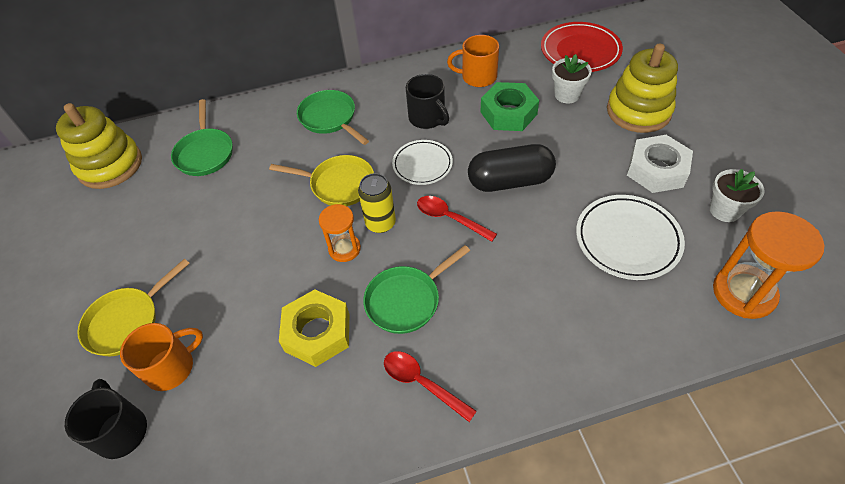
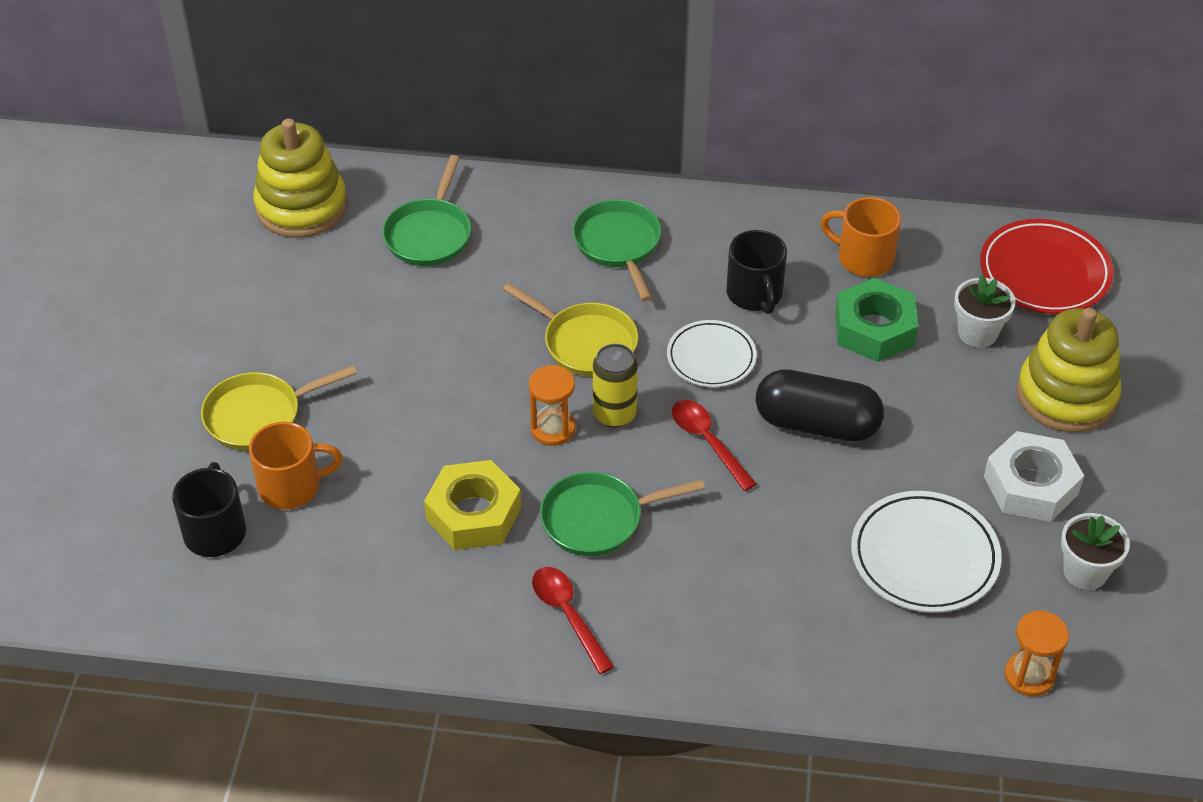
camera: 20 degrees right, 5 degrees down
orange hourglass [713,211,825,319] -> orange hourglass [1005,611,1069,697], size x0.60

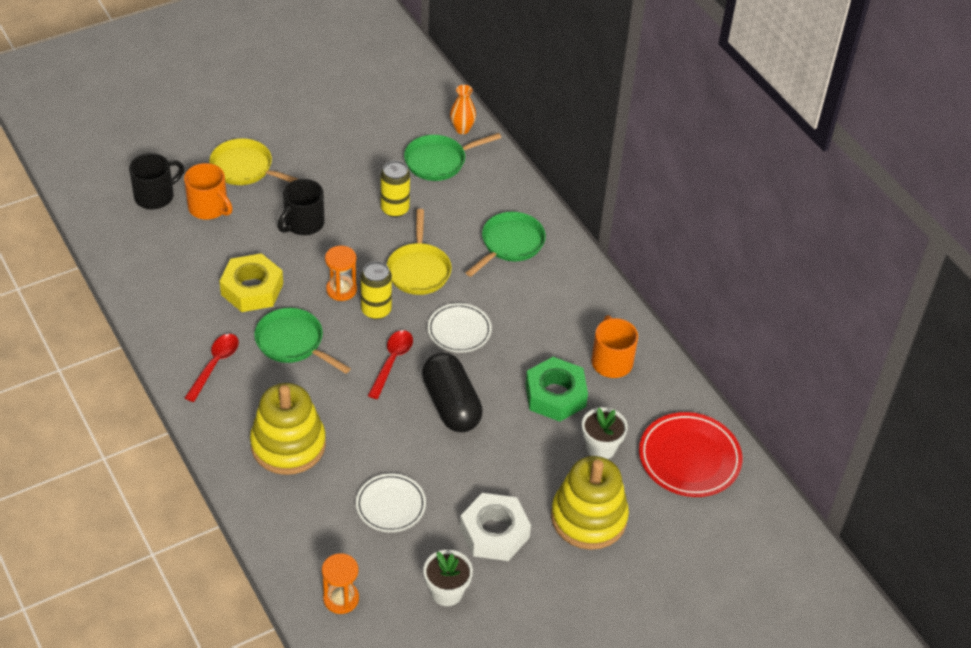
camera: 50 degrees right, 0 degrees up
yellow stacking toy [253,119,347,238] -> yellow stacking toy moved to [250,383,326,475]
black mug [726,230,787,314] -> black mug moved to [277,179,325,235]
white plate [851,491,1001,613] -> white plate [356,473,426,532], size x0.66
none -> yellow can [381,161,410,217]
none -> orange vase [450,85,476,134]

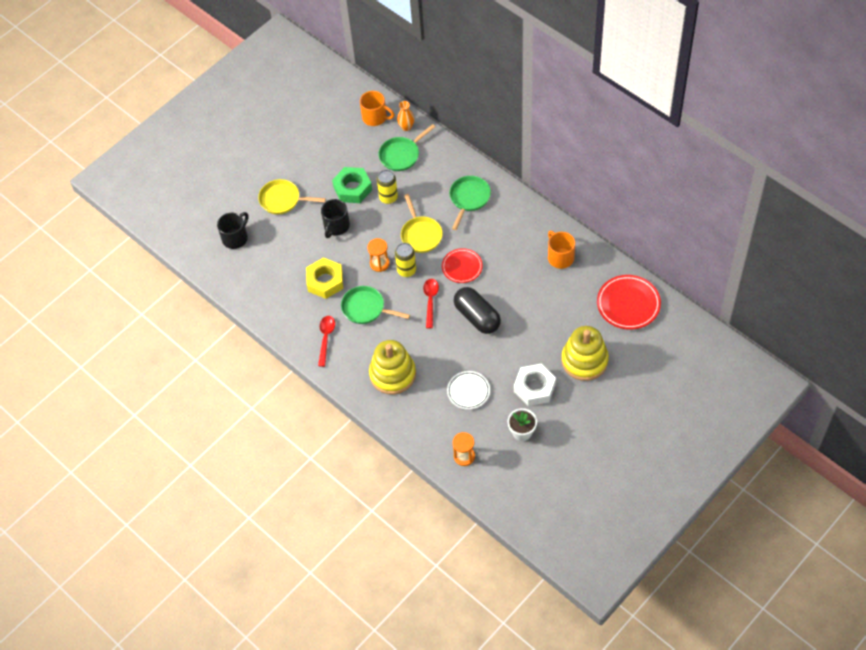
camera: 10 degrees left, 10 degrees up
orange mug [184,163,233,219] -> orange mug moved to [360,91,395,126]
white plate [428,303,492,353] -> red plate [442,248,483,283]
green nut [525,357,588,422] -> green nut moved to [332,167,372,203]
white flower pot [582,407,628,459] -> none

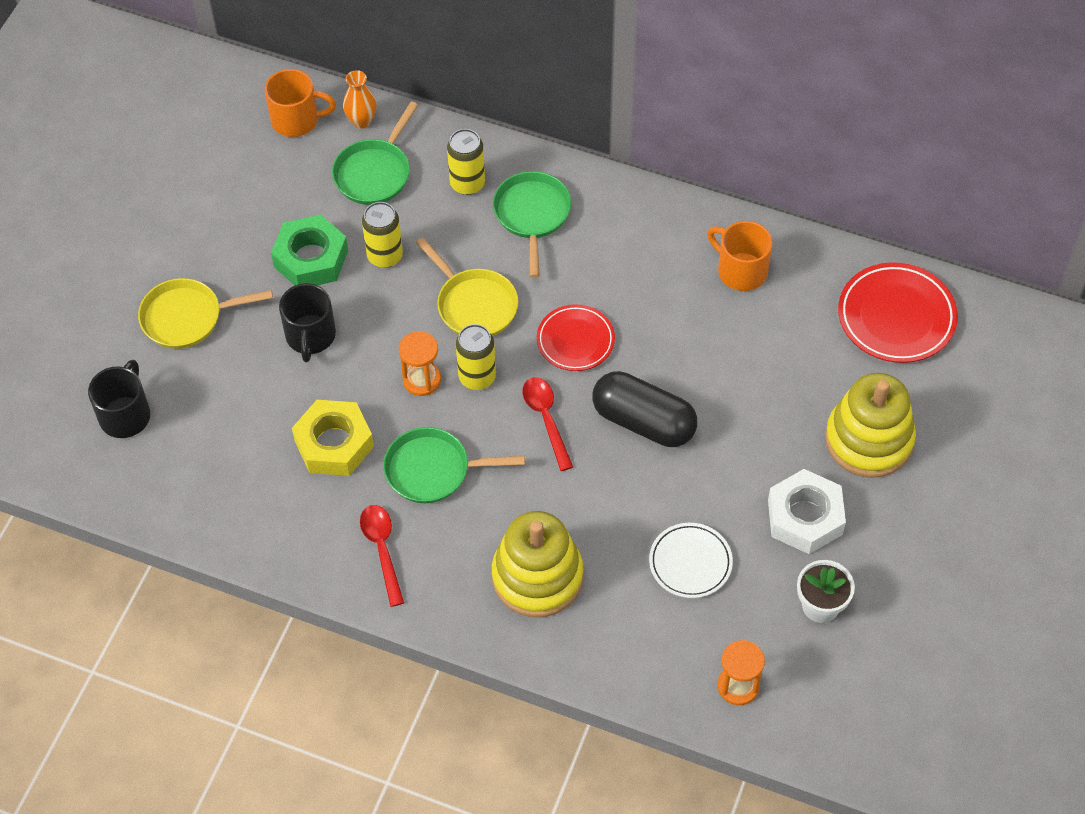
camera: 25 degrees left, 0 degrees up
none -> yellow can [447,129,485,195]

